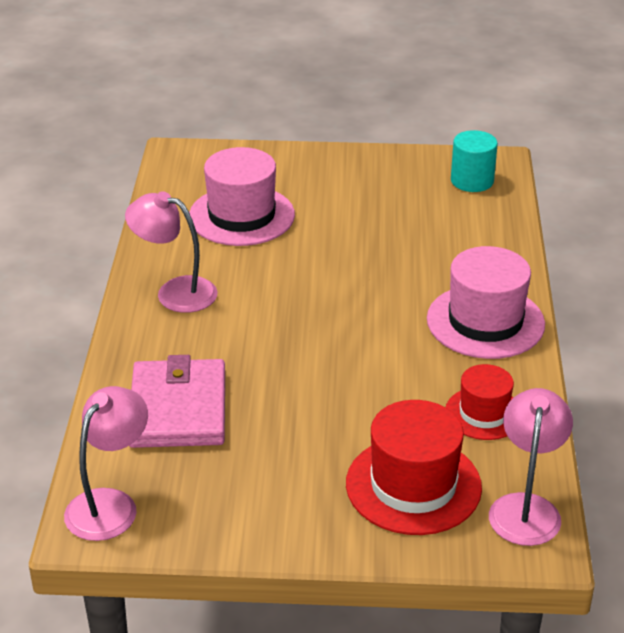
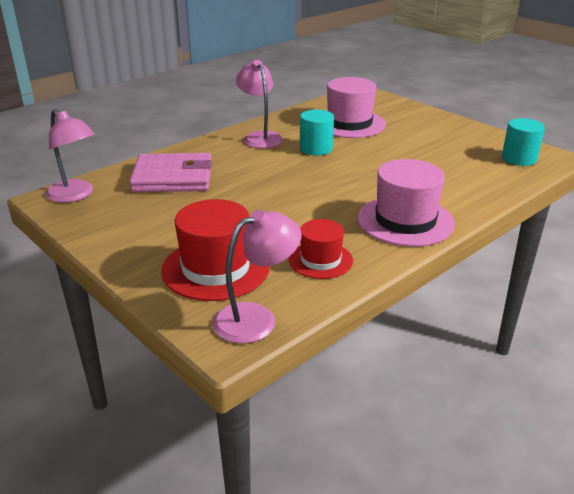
camera: 45 degrees right, 5 degrees down
pink lamp [64,386,148,541] -> pink lamp turned 60 degrees clockwise [46,109,95,203]
pink wallet [129,355,225,448] -> pink wallet turned 45 degrees clockwise [129,153,212,192]
none -> turquoise cylinder [300,110,334,156]

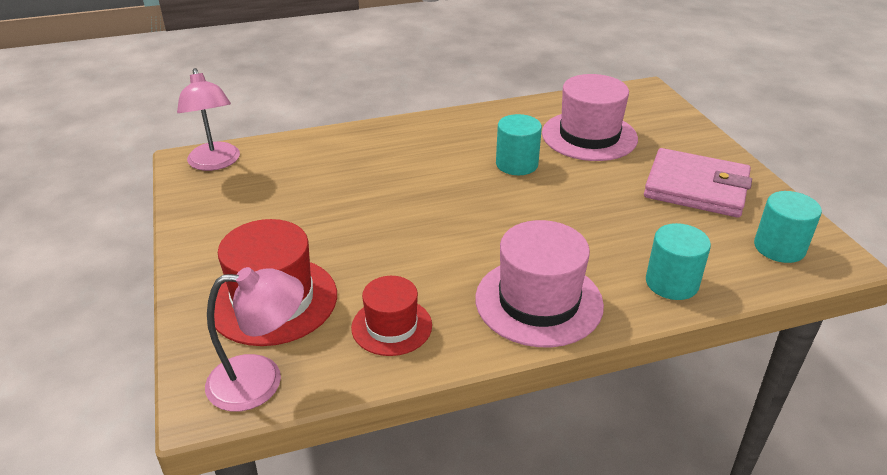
camera: 25 degrees right, 5 degrees up
pink wallet [129,153,212,192] -> pink wallet moved to [644,148,752,217]
pink lamp [236,60,283,148] -> none
none -> turquoise cylinder [646,223,711,300]

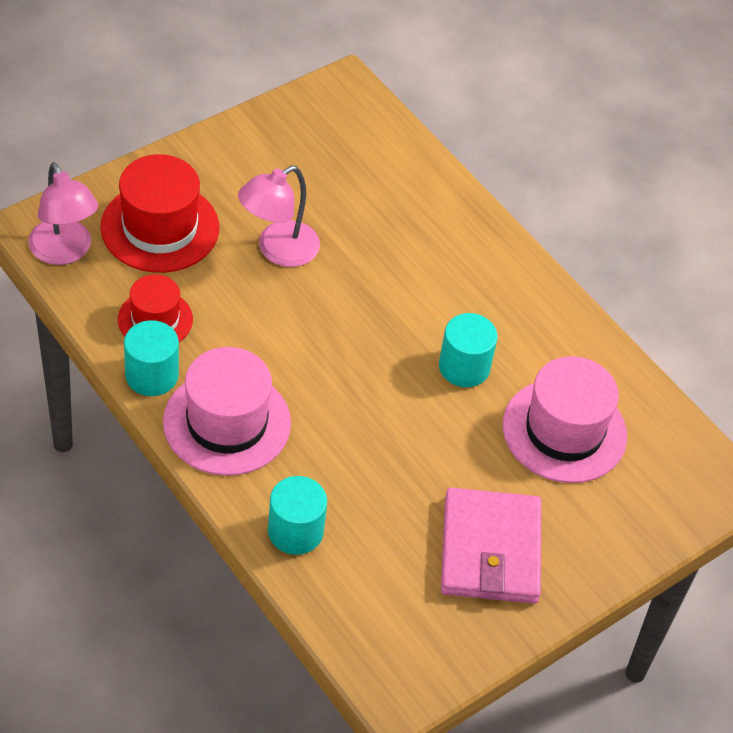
camera: 65 degrees right, 15 degrees up
pink lamp [177,68,240,171] -> pink lamp moved to [238,166,320,267]
turquoise cylinder [754,191,822,263] -> turquoise cylinder moved to [124,320,179,396]

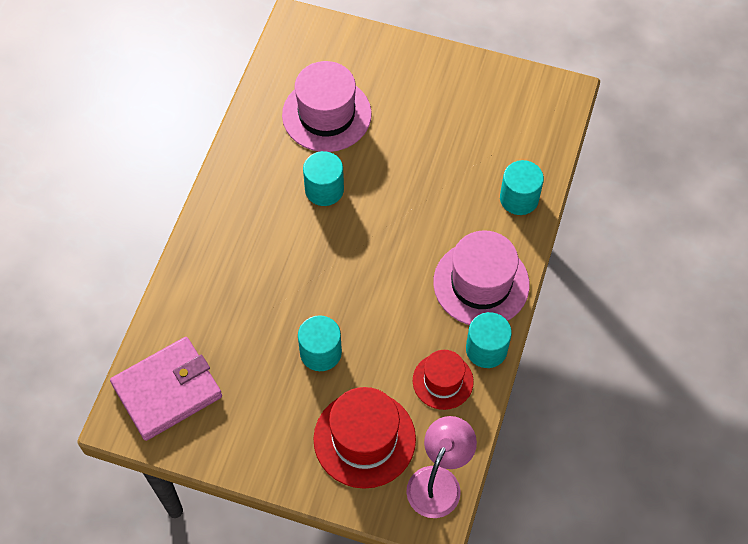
camera: 120 degrees left, 10 degrees up
pink lamp [238,166,320,267] -> turquoise cylinder [298,315,342,371]
pink wallet [441,487,542,604] -> pink wallet moved to [110,337,222,441]

